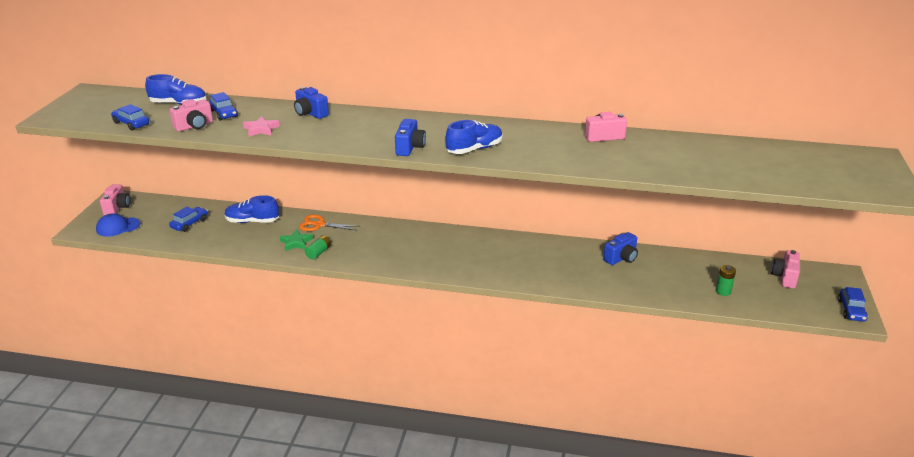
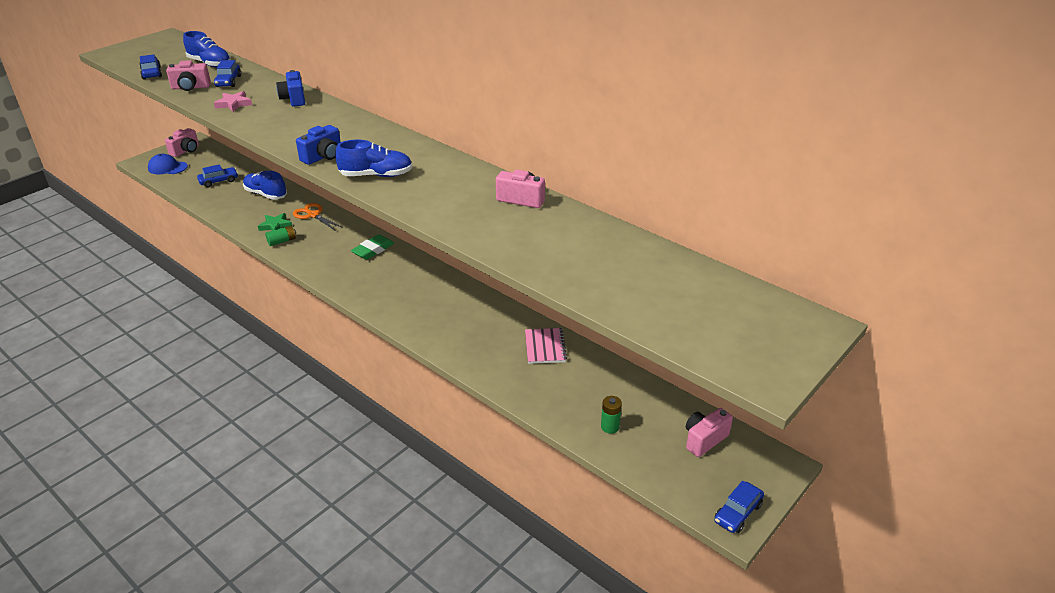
camera: 30 degrees right, 5 degrees up
blue camera [603,232,638,265] -> pink notebook [525,328,567,364]
none -> green eraser [351,235,394,260]

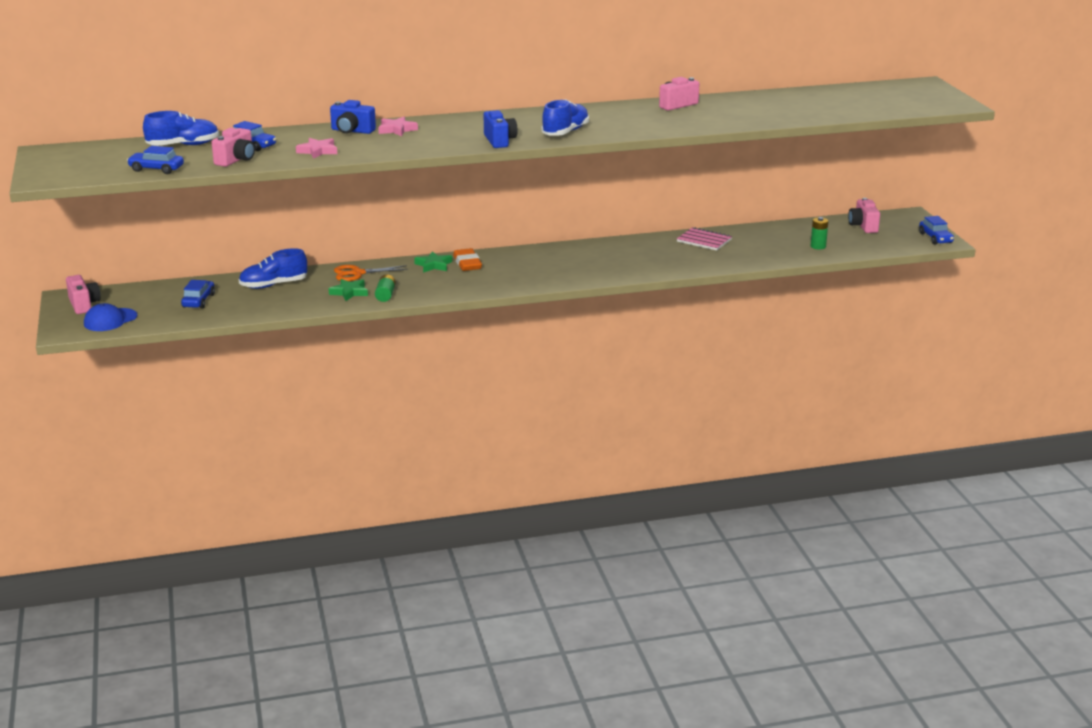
camera: 55 degrees left, 10 degrees down
green eraser [351,235,394,260] -> orange eraser [453,248,482,271]
none -> pink star [378,117,418,136]
none -> green star [414,251,452,273]

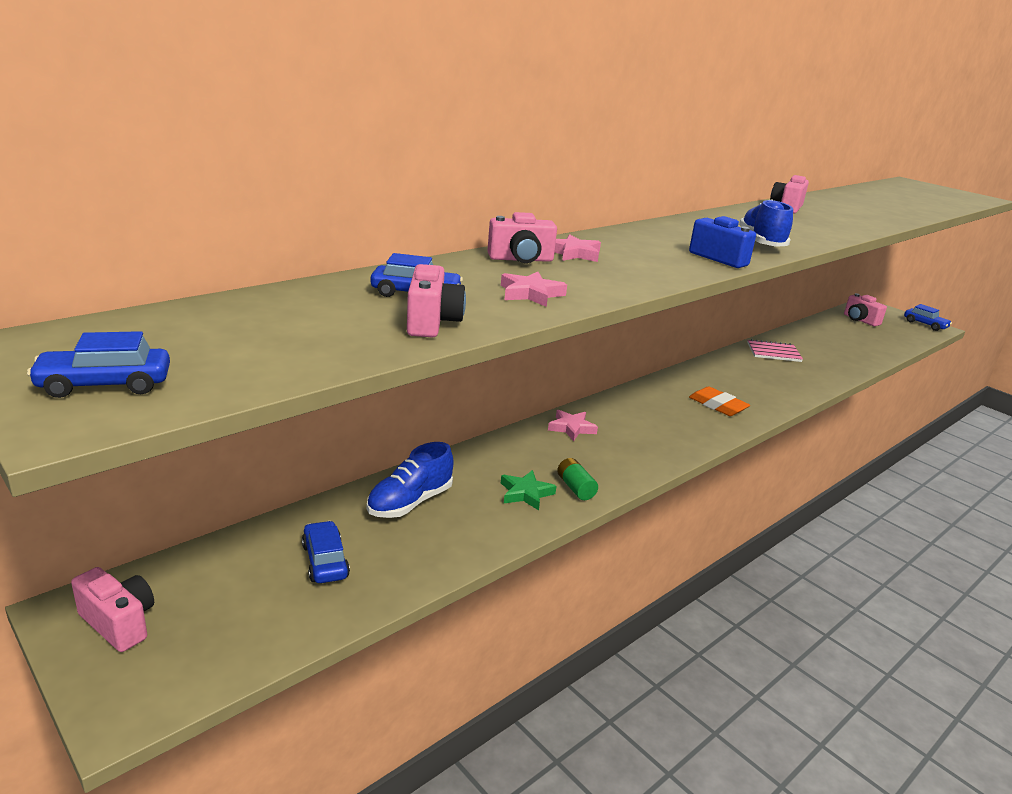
camera: 30 degrees left, 0 degrees up
blue cap [84,303,137,331] -> none
blue car [127,146,184,174] -> blue car moved to [27,331,170,398]
blue shoe [143,111,219,146] -> none
blue camera [330,100,376,134] -> pink camera [487,212,557,263]
orange scissors [334,265,408,281] -> none
green star [414,251,452,273] -> pink star [548,410,598,441]
orange eraser [453,248,482,271] -> orange eraser moved to [689,386,750,416]
green battery [811,217,828,250] -> none

